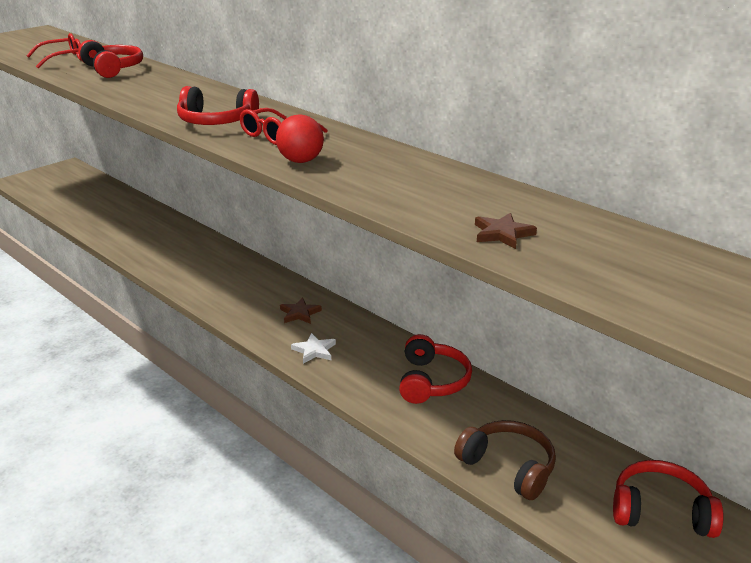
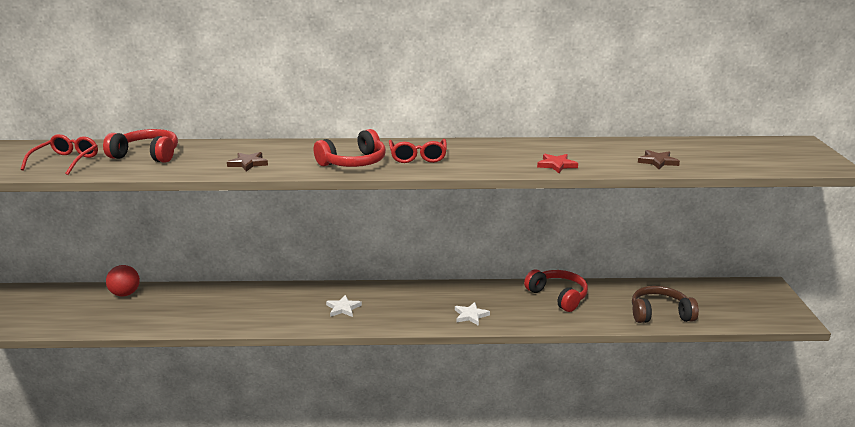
camera: 45 degrees left, 5 degrees down
red ball [276,114,324,163] -> red ball moved to [106,265,140,297]
brown star [280,297,322,324] -> brown star moved to [227,152,268,171]
red headphones [613,460,724,538] -> none
none -> white star [326,295,362,317]
none -> red star [537,154,578,173]

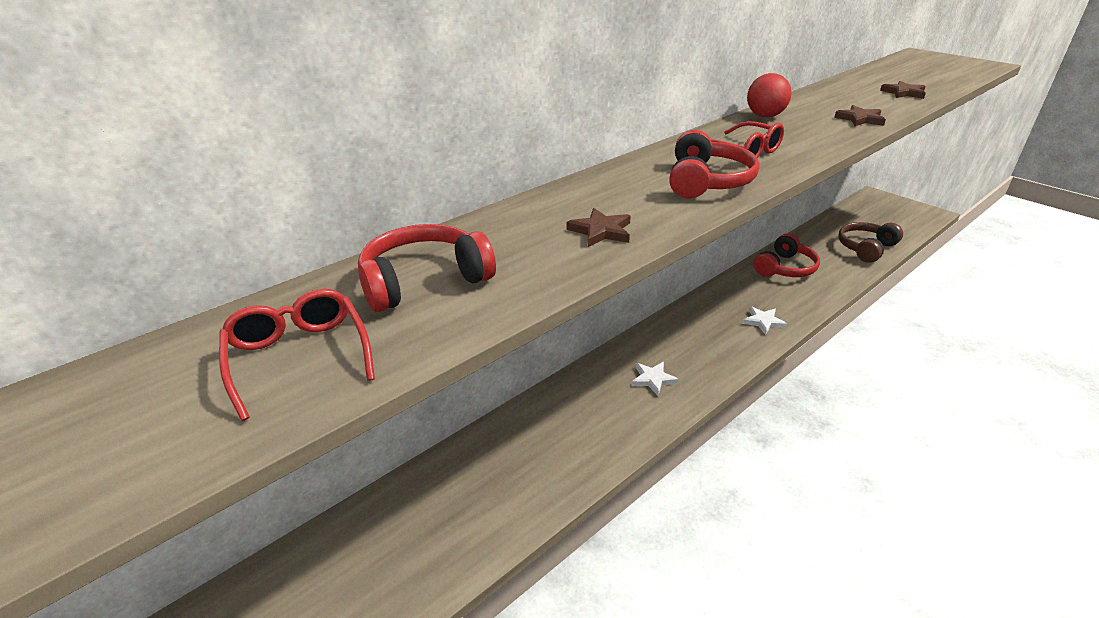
camera: 40 degrees left, 10 degrees up
red ball [106,265,140,297] -> red ball moved to [747,73,792,117]
red headphones [524,270,588,312] -> red headphones turned 120 degrees clockwise [754,234,820,277]
red star [537,154,578,173] -> brown star [834,105,886,126]

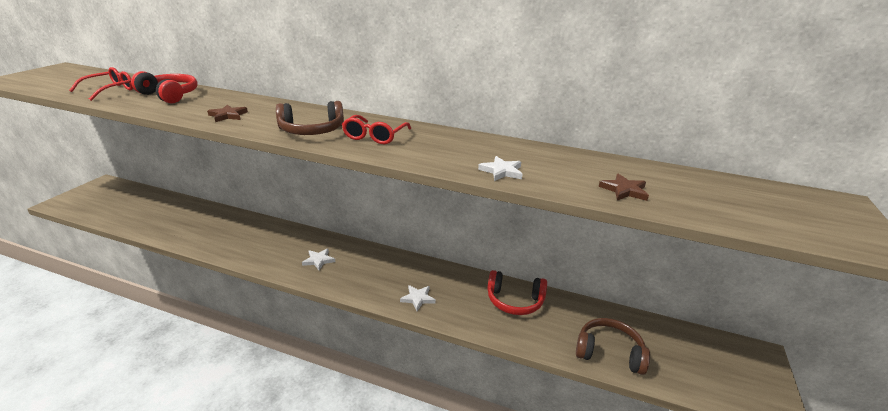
camera: 60 degrees right, 5 degrees down
red headphones [669,130,760,199] -> brown headphones [276,101,344,135]
red ball [747,73,792,117] -> none
brown star [834,105,886,126] -> white star [478,156,522,181]

